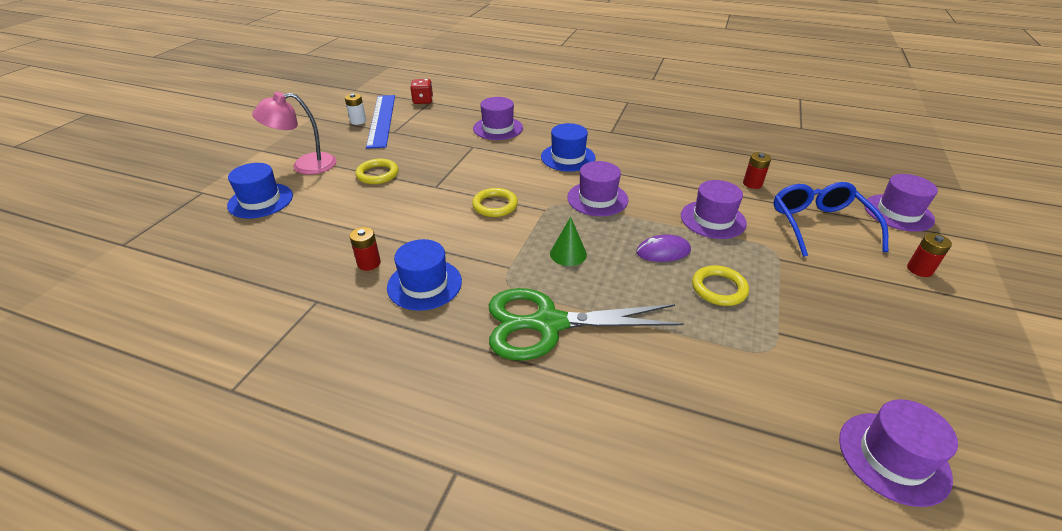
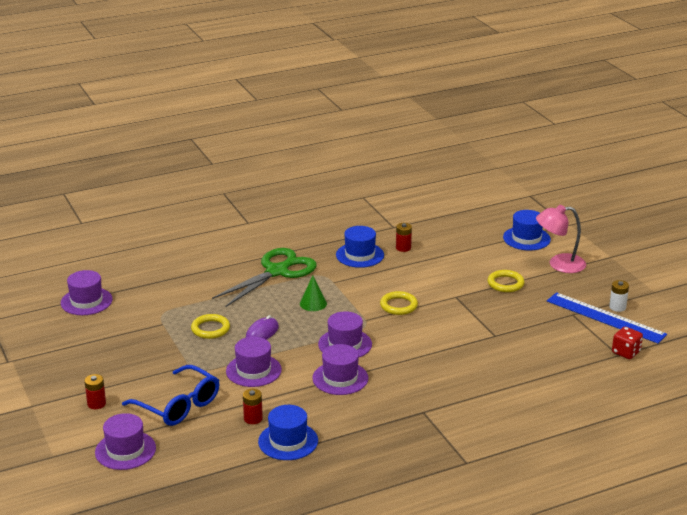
camera: 135 degrees right, 10 degrees down
pink lamp [252,92,337,175] -> pink lamp turned 120 degrees counterclockwise [536,205,586,273]
purple hat [473,97,523,140] -> purple hat moved to [312,344,369,395]
blue hat [541,123,596,172] -> blue hat moved to [258,405,318,460]

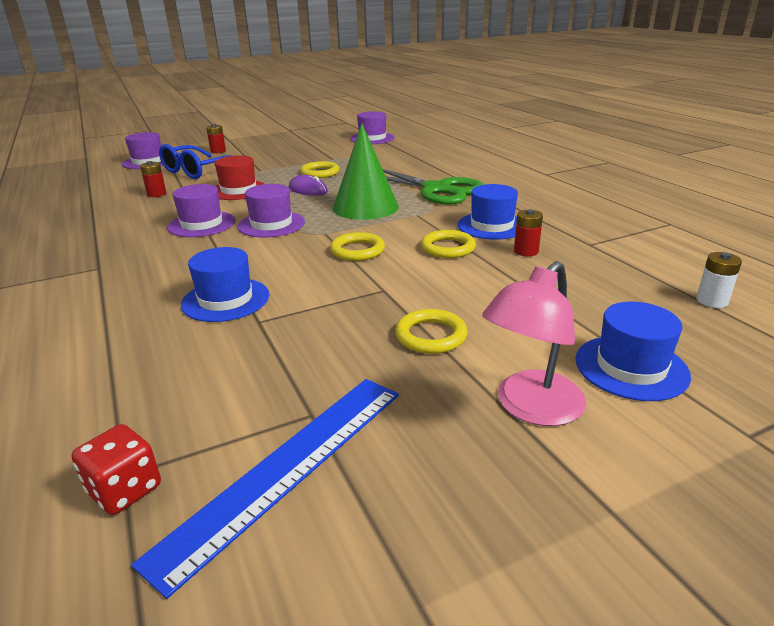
camera: 90 degrees right, 0 degrees up
purple hat [226,337,282,387] -> red hat [215,155,265,200]
blue hat [258,405,318,460] -> blue hat moved to [181,247,269,322]
green cone [300,275,327,311] -> green cone [333,123,399,220], size x1.98
pink lamp [536,205,586,273] -> pink lamp turned 135 degrees counterclockwise [482,261,586,426]
white battery [609,280,629,312] -> white battery moved to [696,252,742,308]
none -> yellow ring [421,230,476,258]

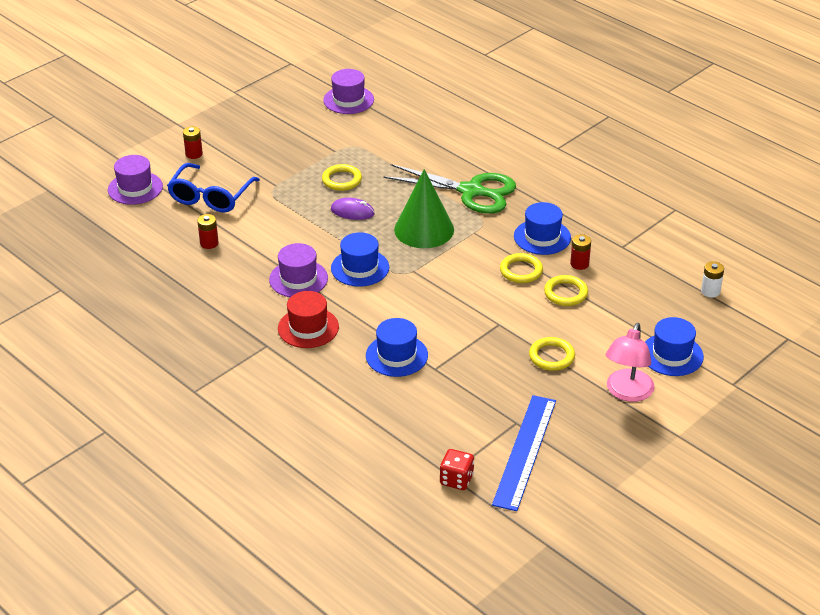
camera: 20 degrees left, 10 degrees up
red hat [215,155,265,200] -> red hat moved to [278,291,339,348]
purple hat [238,184,305,237] -> blue hat [331,232,389,287]
yellow ring [330,232,385,261] -> yellow ring moved to [544,275,588,306]

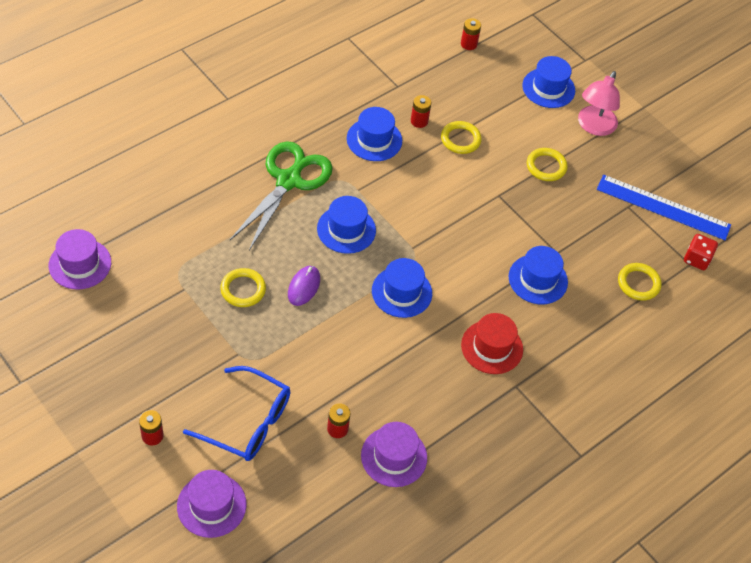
camera: 90 degrees left, 15 degrees up
purple hat [269,243,328,297] -> purple hat moved to [361,422,427,487]
green cone [394,169,454,248] -> blue hat [317,196,376,254]
yellow ring [500,253,543,283] -> yellow ring moved to [618,263,662,301]
pink lamp [606,323,655,402] -> pink lamp turned 90 degrees clockwise [578,71,620,136]
white battery [701,261,724,298] -> red battery [461,18,481,50]

